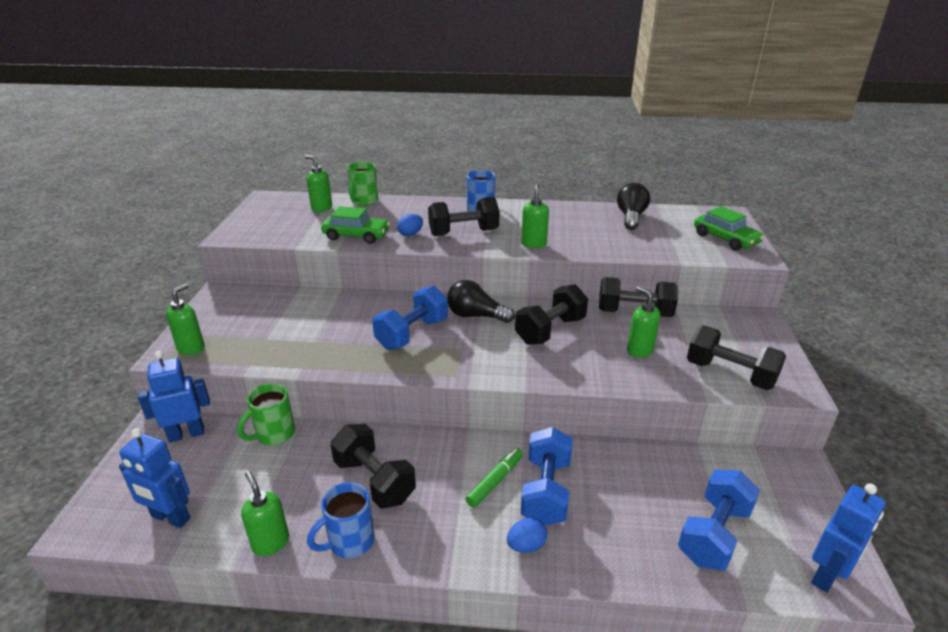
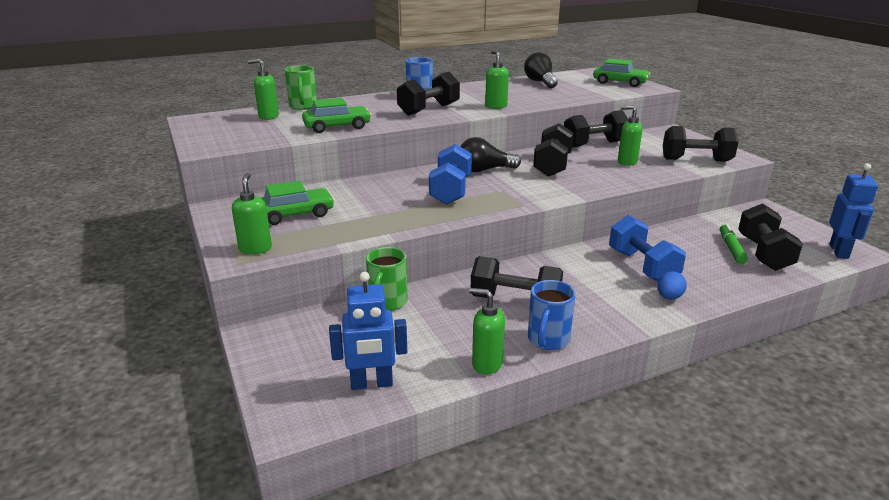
camera: 30 degrees left, 5 degrees down
blue robot [138,351,210,443] -> none
blue egg [397,214,423,236] -> none
green marker [466,448,523,508] -> green marker moved to [720,224,748,264]
blue dumbbell [678,470,760,570] -> black dumbbell [738,203,803,271]
none -> green car [261,181,335,225]

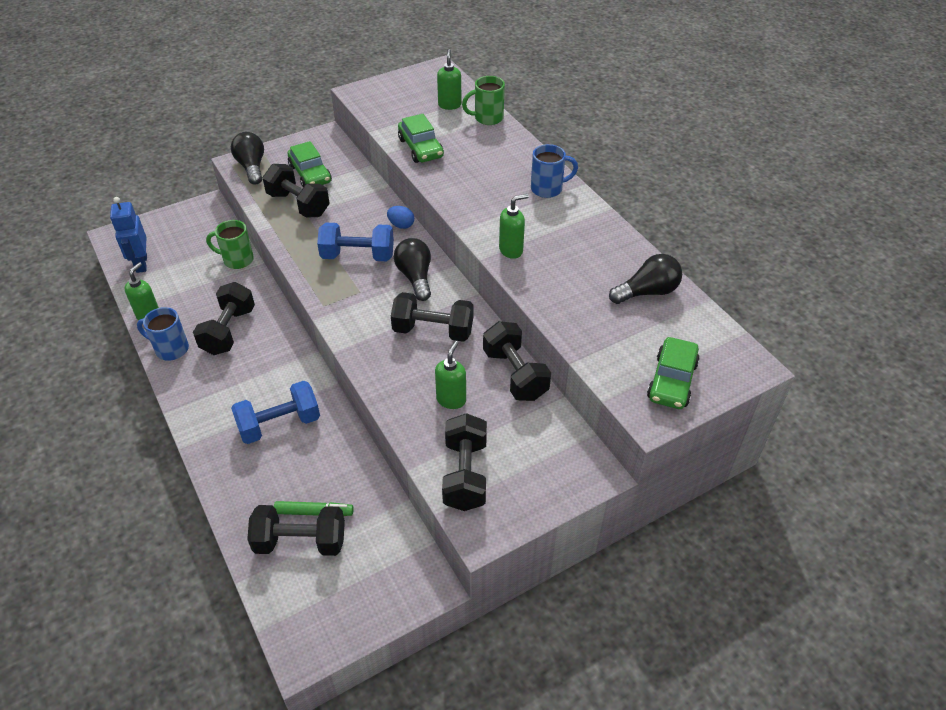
camera: 85 degrees right, 20 degrees up
green soap dispenser [232,173,272,254] -> black light bulb [231,132,264,185]
black dumbbell [397,72,460,116] -> black dumbbell moved to [263,164,330,218]
blue egg [657,271,687,300] -> blue egg moved to [387,206,414,229]
blue robot [829,163,878,259] -> none

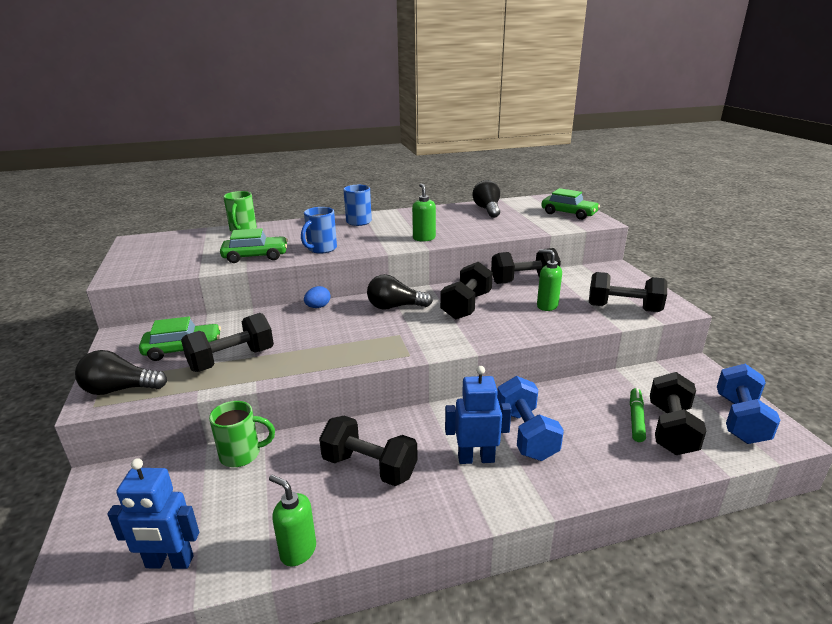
camera: 75 degrees left, 20 degrees down
blue mug [137,307,189,361] -> blue mug moved to [301,207,337,254]
green mug [206,220,254,269] -> green mug turned 120 degrees counterclockwise [209,401,275,467]
blue dumbbell [317,223,394,261] -> blue dumbbell moved to [717,364,780,444]
green soap dispenser [437,49,462,110] -> none
none -> blue robot [445,366,512,464]

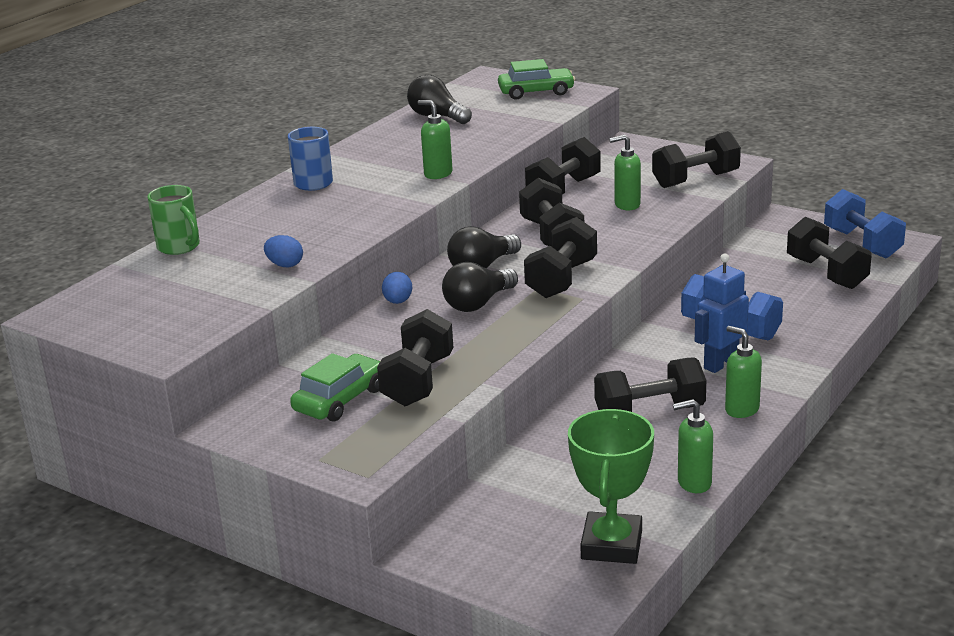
camera: 40 degrees left, 0 degrees up
black light bulb [75,350,167,395] -> black light bulb moved to [442,262,518,312]
blue robot [107,458,199,569] -> green trophy [568,409,654,564]
green mug [209,401,275,467] -> none
green car [220,228,288,263] -> blue egg [264,235,303,267]
blue mug [301,207,337,254] -> none
green marker [630,388,646,442] -> none
none -> black dumbbell [524,217,597,298]
none -> green soap dispenser [725,326,762,418]

